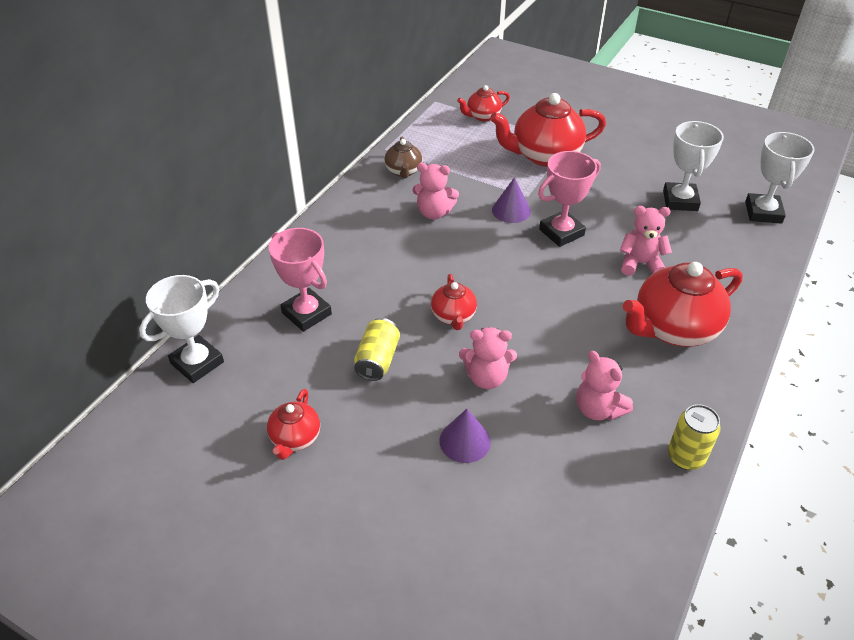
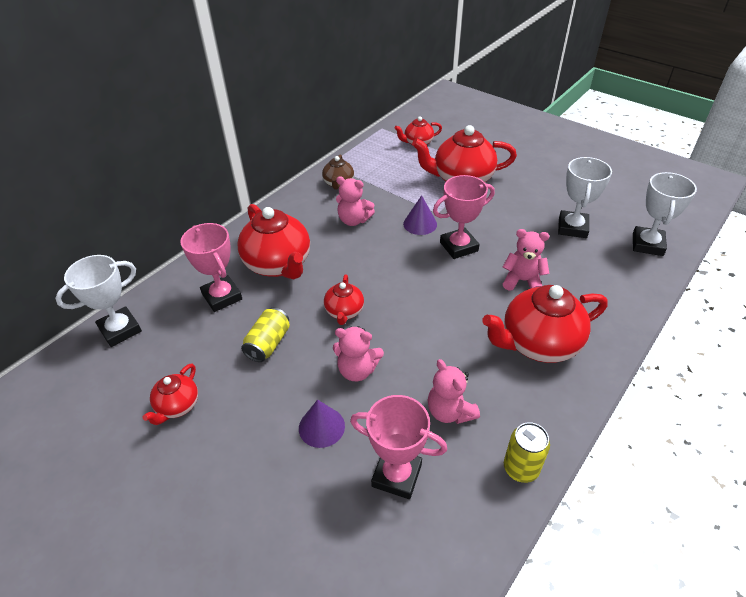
camera: 10 degrees right, 0 degrees up
none -> red teapot [237,204,310,279]
none -> pink trophy [350,395,447,499]

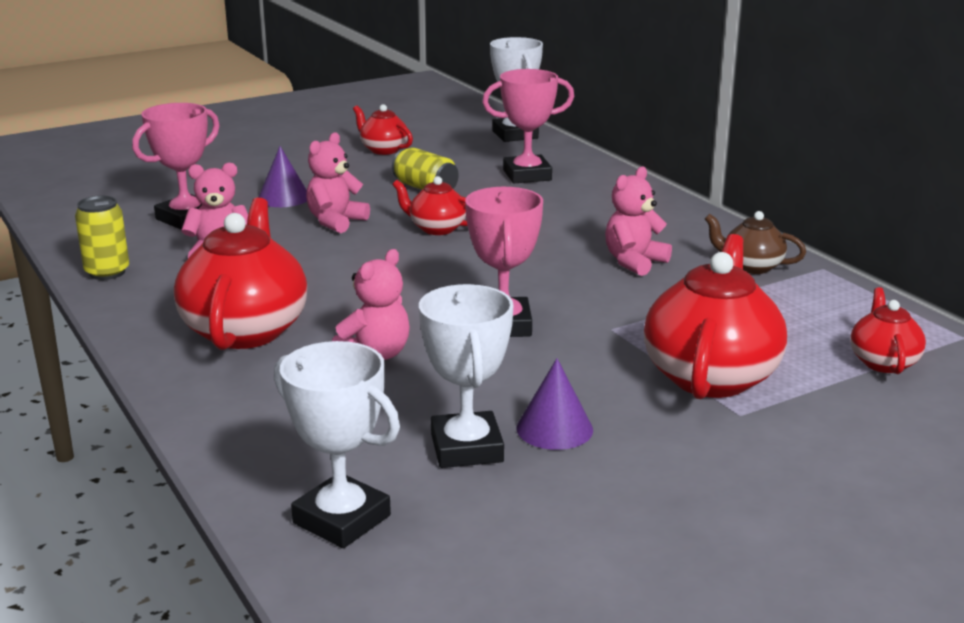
camera: 110 degrees right, 20 degrees down
red teapot [237,204,310,279] -> none
purple cone [403,195,437,235] -> purple cone moved to [517,358,593,450]
white trophy [558,157,612,238] -> white trophy turned 45 degrees clockwise [419,284,514,468]

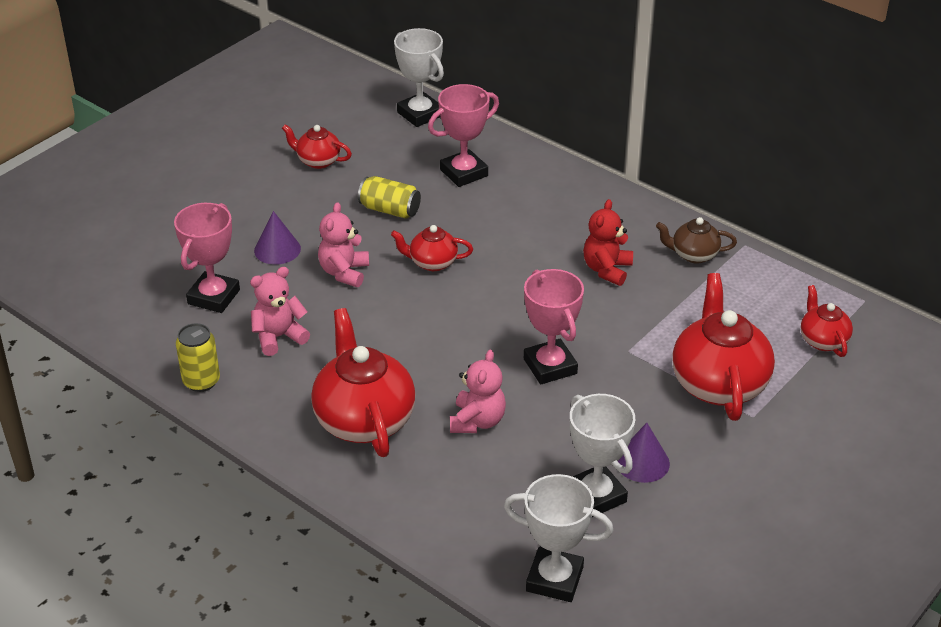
camera: 20 degrees left, 15 degrees up
pink teddy bear [605,167,672,276] -> red teddy bear [583,199,633,286]

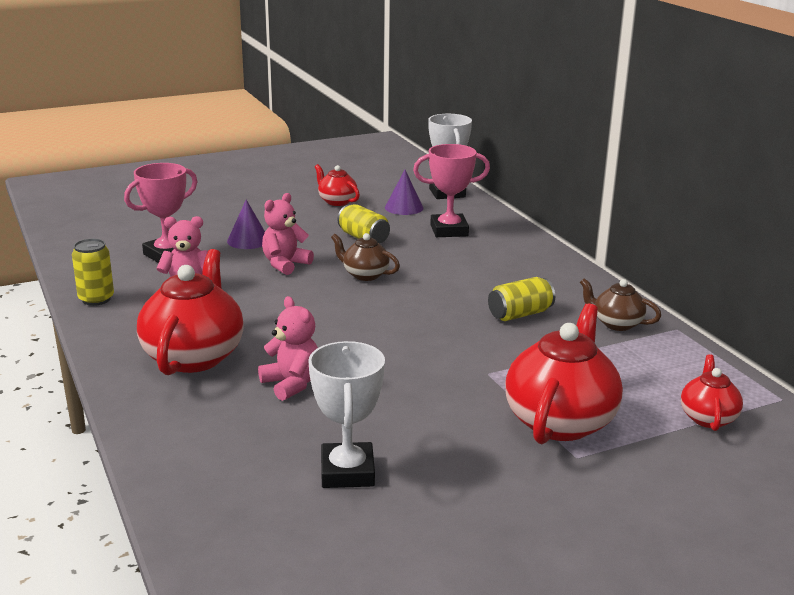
camera: 25 degrees right, 15 degrees down
red teapot [391,225,473,271] -> brown teapot [331,233,400,281]
pink teddy bear [450,350,506,433] -> pink teddy bear turned 75 degrees counterclockwise [258,296,318,401]
white trophy [504,474,613,602] -> none
pink trophy [524,269,584,384] -> none
red teddy bear [583,199,633,286] -> yellow can [488,277,555,321]
purple cone [618,423,670,483] -> purple cone moved to [385,170,424,215]

